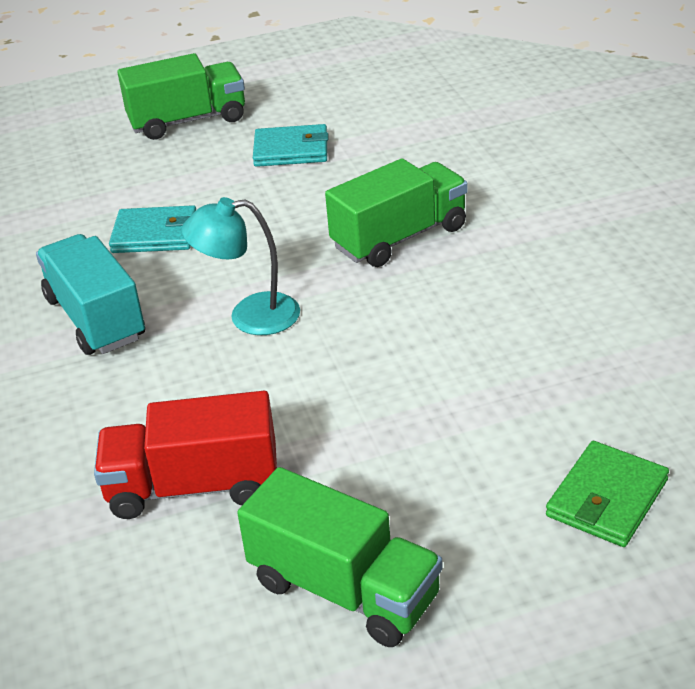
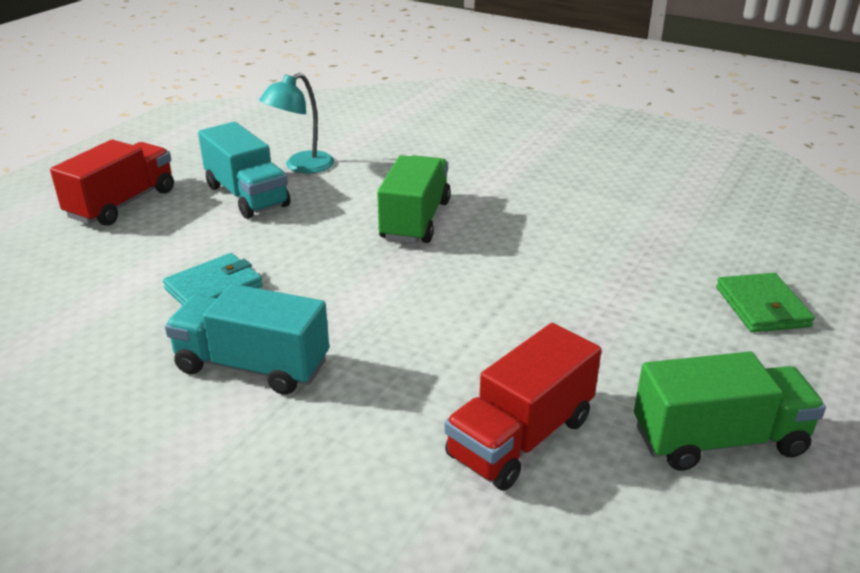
camera: 45 degrees left, 5 degrees down
green truck [117,53,245,140] -> red truck [50,140,174,226]
turquoise lamp [181,197,300,335] -> turquoise lamp moved to [259,73,334,174]
turquoise wallet [253,124,328,167] -> turquoise truck [198,122,291,219]

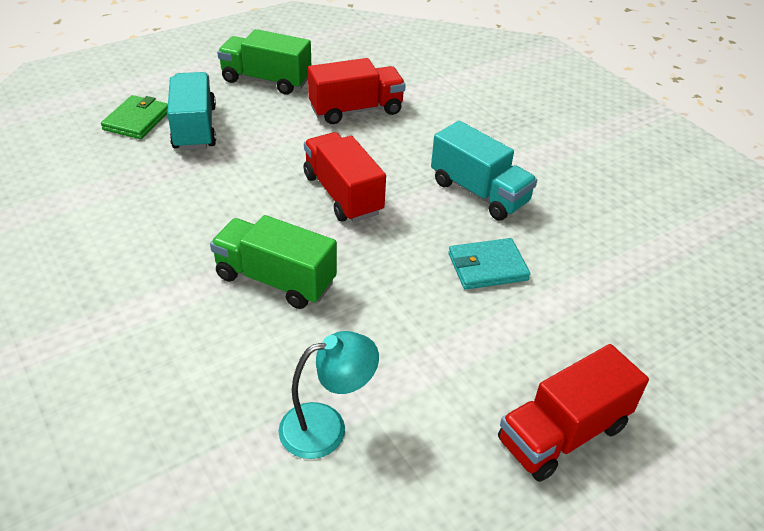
camera: 155 degrees left, 10 degrees up
turquoise truck [198,122,291,219] -> turquoise truck moved to [167,72,216,150]
green truck [377,155,451,244] -> green truck turned 75 degrees clockwise [210,215,337,309]
none -> red truck [304,132,386,222]

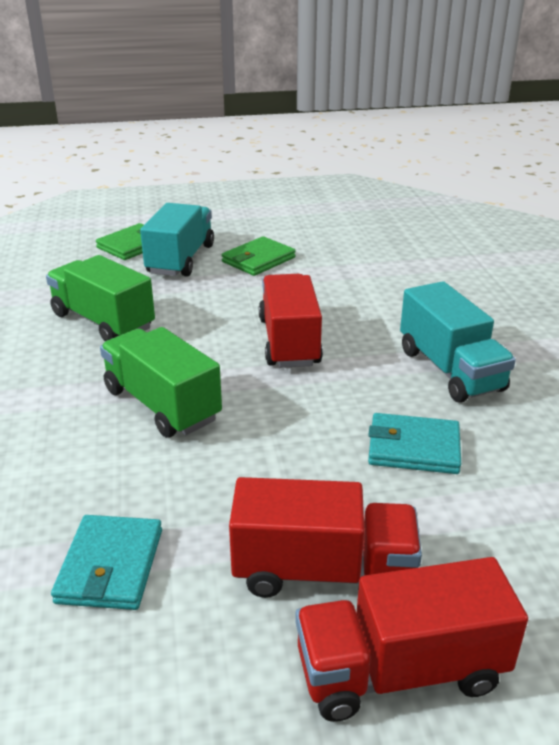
camera: 25 degrees right, 10 degrees down
green truck [217,29,311,95] -> green truck moved to [46,255,155,341]
turquoise lamp [278,331,379,459] -> turquoise wallet [51,515,162,610]
red truck [308,58,406,124] -> red truck moved to [229,477,422,598]
none -> green wallet [222,236,296,276]

